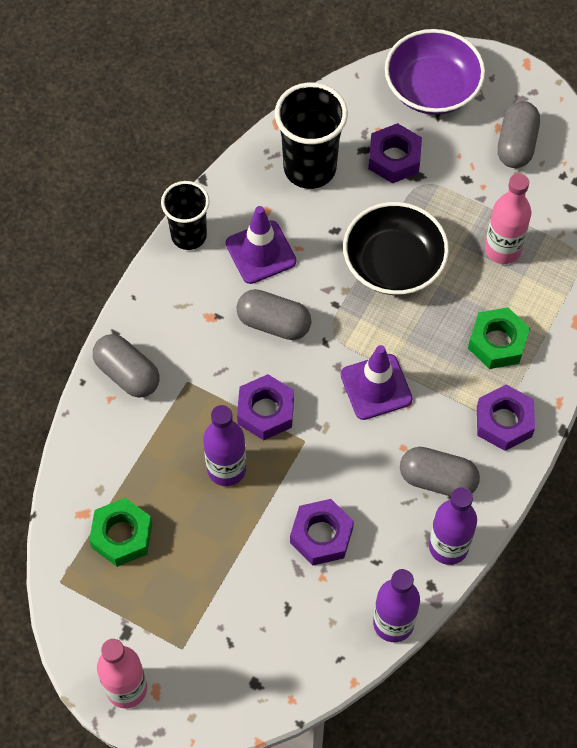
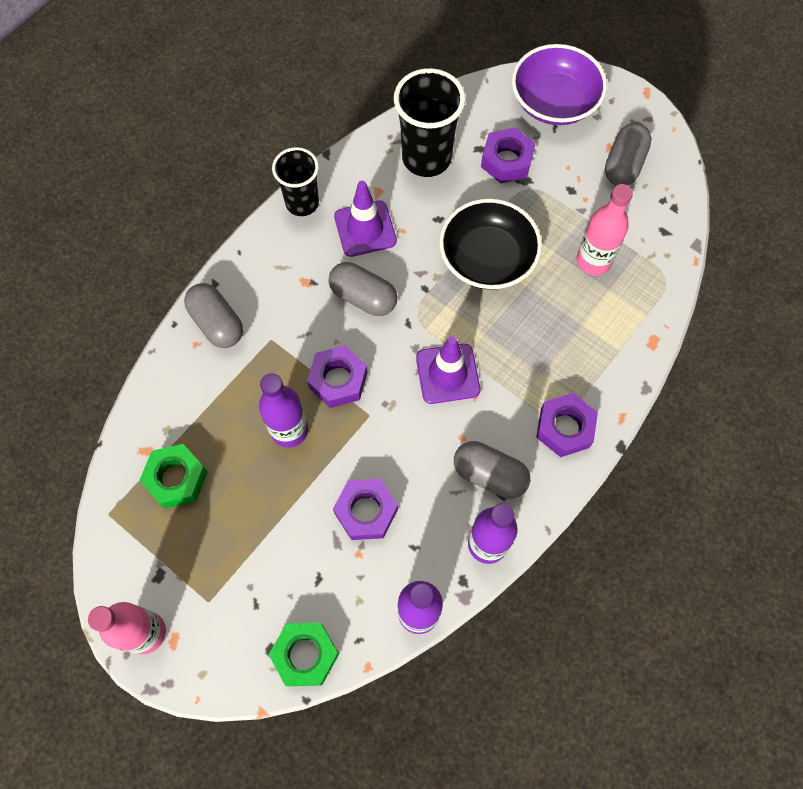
camera: 10 degrees right, 5 degrees up
green nut [468,307,530,369] -> green nut moved to [268,622,339,686]

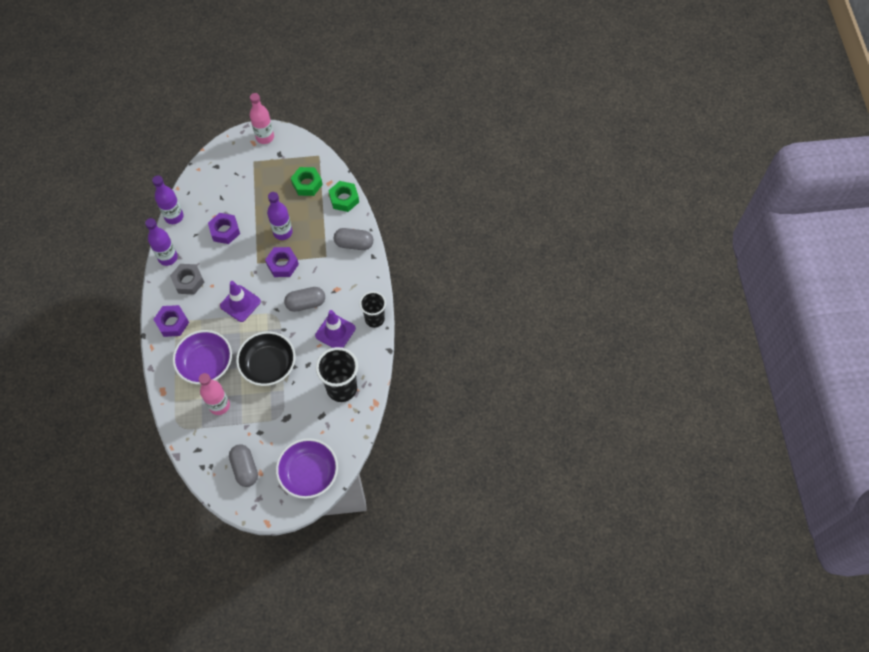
camera: 135 degrees right, 5 degrees down
green nut [268,622,339,686] -> green nut moved to [329,181,359,212]
grey capsule [454,441,530,499] -> grey nut [170,264,205,294]
purple nut [481,127,536,183] -> none
none -> purple bowl [173,330,232,384]

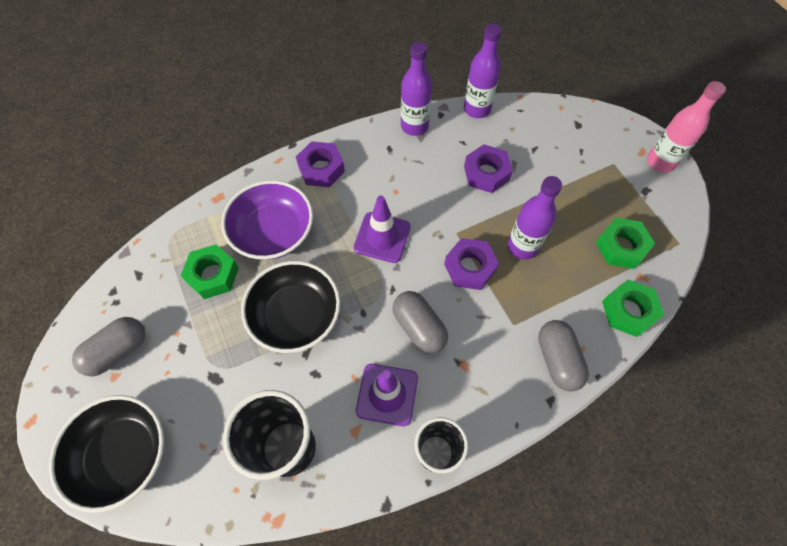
camera: 70 degrees right, 0 degrees up
grey nut [170,264,205,294] -> none
pink bottle [199,373,230,415] -> green nut [180,245,239,299]
purple bowl [276,438,338,499] -> black bowl [49,395,164,513]

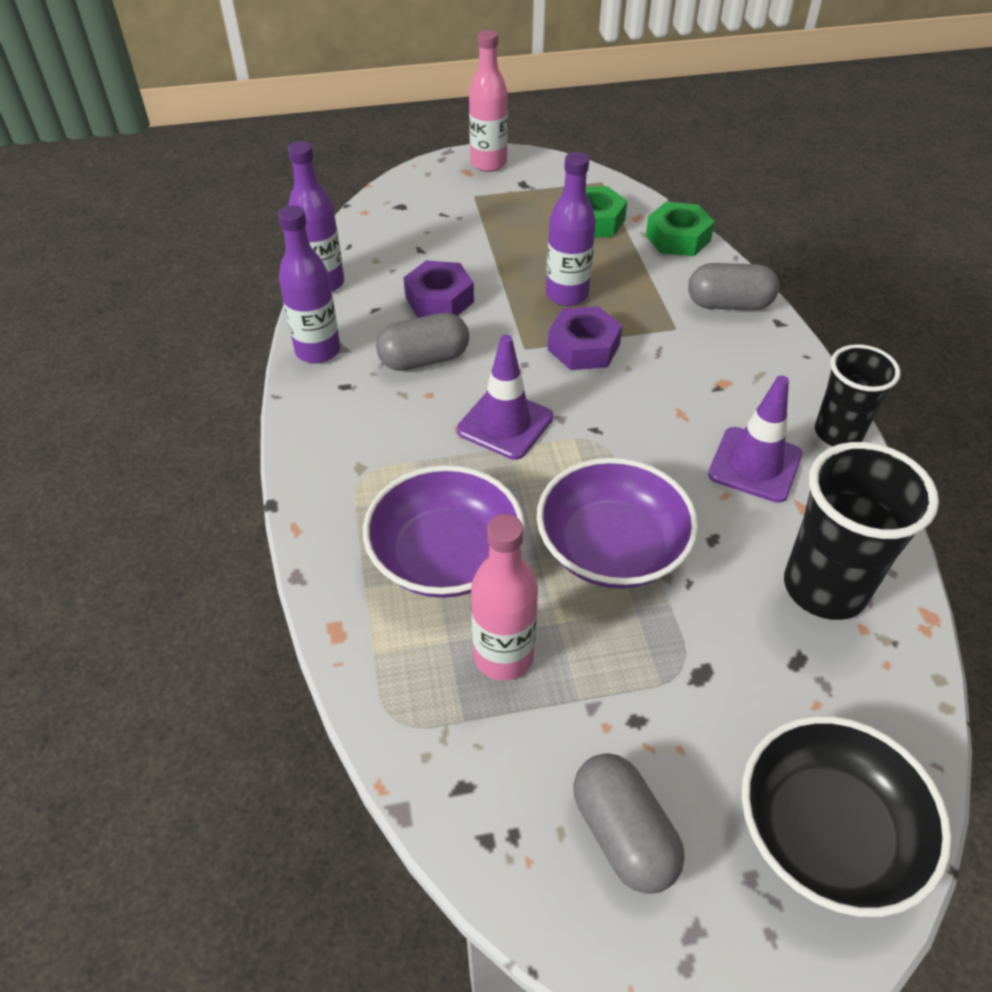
camera: 75 degrees left, 15 degrees down
green nut [180,245,239,299] -> pink bottle [471,514,538,681]
black bowl [241,261,340,353] -> purple bowl [537,458,698,588]
purple nut [296,141,345,187] -> none
grey capsule [392,291,448,354] -> grey capsule moved to [376,313,469,371]

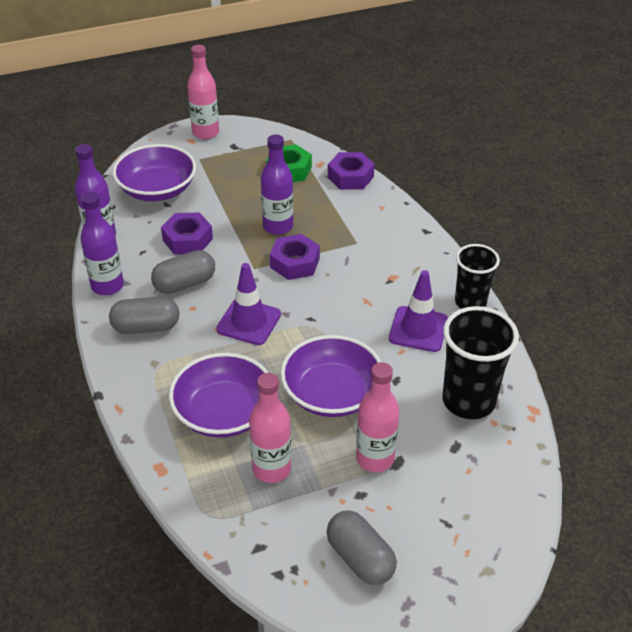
camera: 10 degrees left, 5 degrees down
green nut [646,202,715,256] -> purple nut [328,152,375,190]
grey capsule [688,263,779,310] -> grey capsule moved to [109,297,179,334]
black bowl [742,716,952,917] -> none
none -> purple bowl [112,144,196,201]
none -> pink bottle [356,362,399,472]

